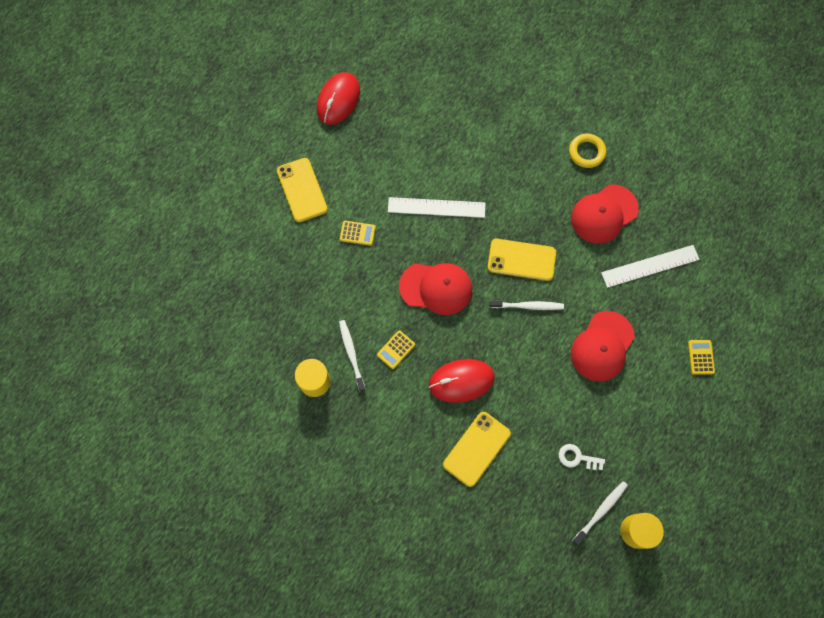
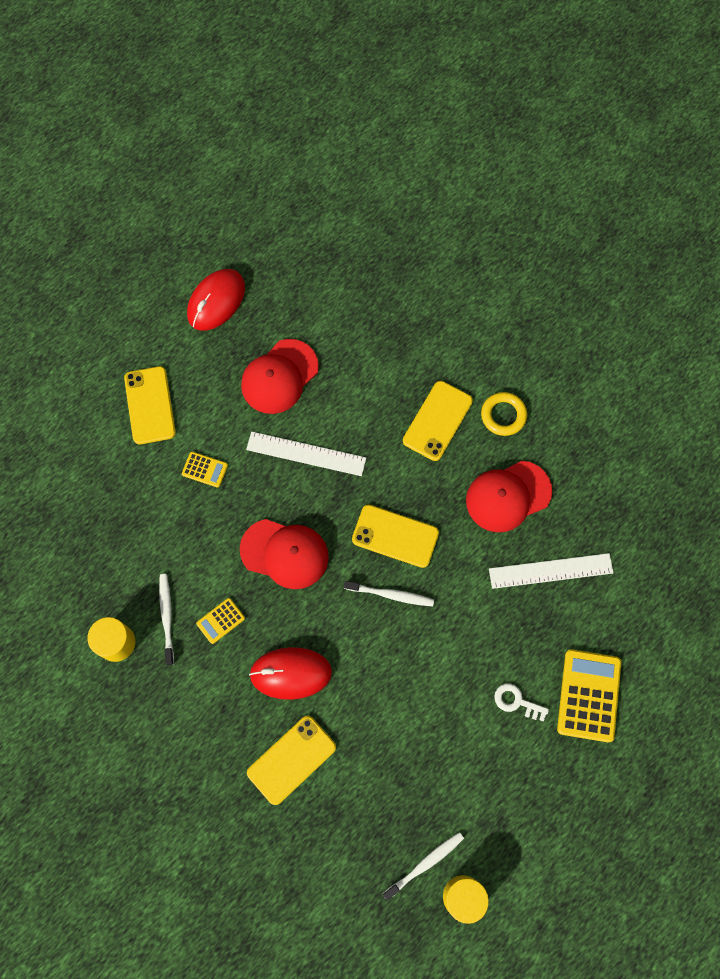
camera: 10 degrees right, 0 degrees up
white key [559,444,605,470] -> white key moved to [494,684,549,721]
red cap [571,311,635,382] -> red cap moved to [241,339,319,414]
yellow calculator [688,340,715,375] -> yellow calculator [557,649,621,742], size x1.97
none -> yellow phone [403,381,473,461]

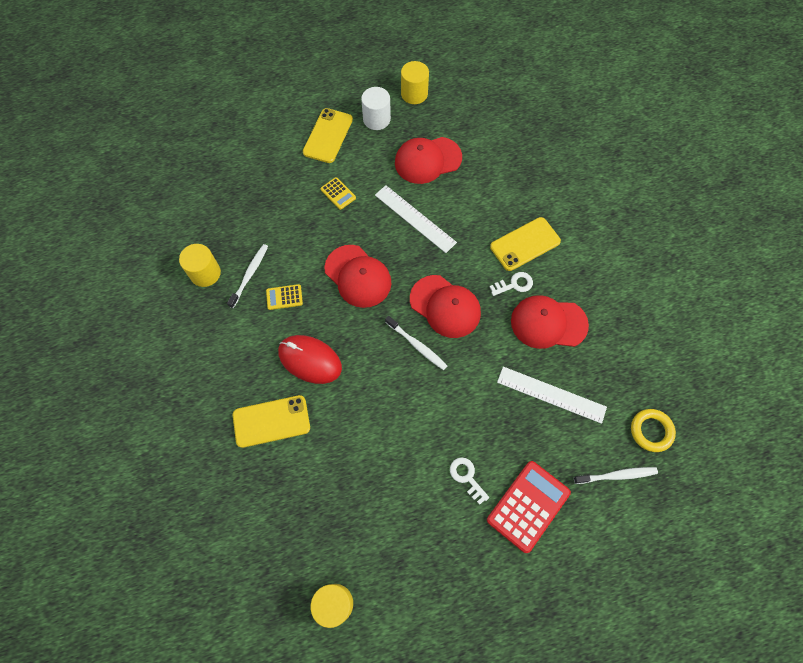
camera: 30 degrees right, 5 degrees down
red mouse [187,269,245,331] -> yellow cylinder [401,61,429,104]
yellow phone [352,505,439,568] -> red cap [410,275,481,338]
white toothbrush [383,832,464,901] -> white toothbrush moved to [574,467,658,484]
yellow ring [481,392,527,436] -> yellow ring moved to [631,409,676,452]
yellow calculator [557,649,621,742] -> red calculator [487,461,571,553]
none -> white cylinder [361,87,391,130]
none -> white key [490,272,533,296]

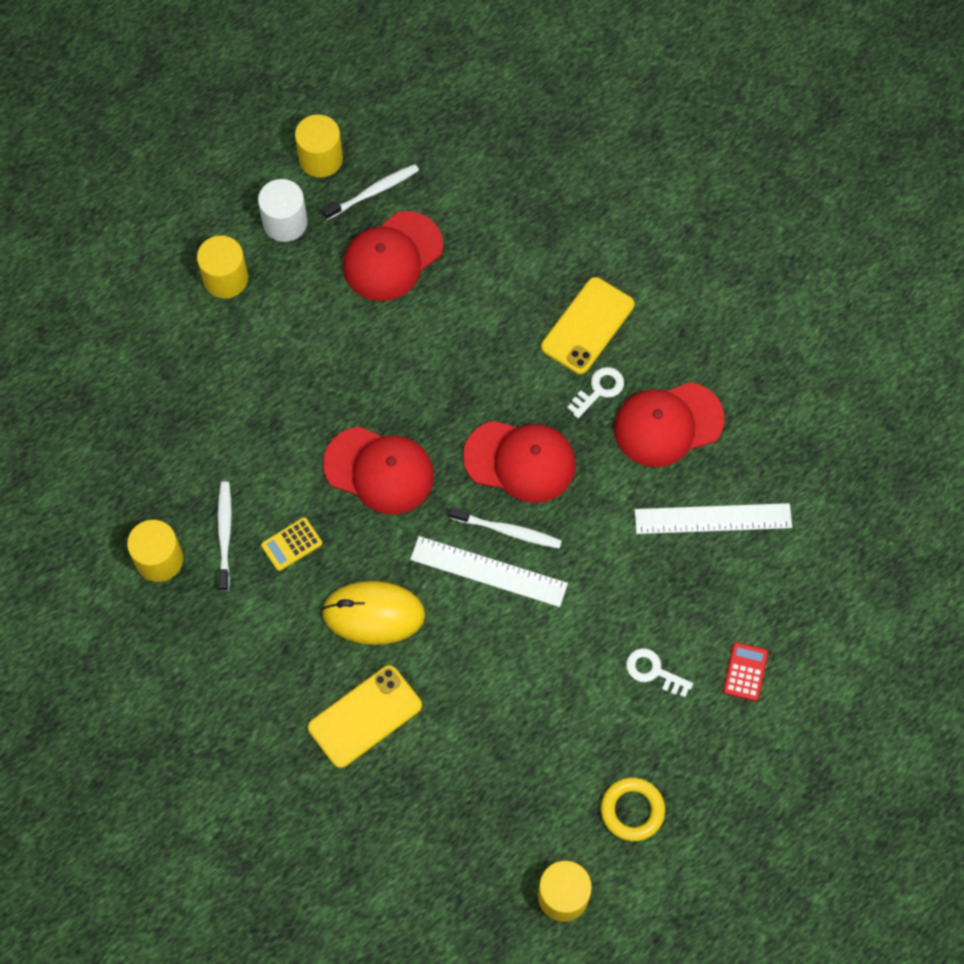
camera: 25 degrees left, 0 degrees up
red mouse [278,335,342,384] -> yellow mouse [321,581,425,645]
yellow phone [303,108,353,163] -> yellow cylinder [197,236,248,299]
yellow calculator [321,177,356,210] -> none
white ruler [375,185,457,253] -> white ruler moved to [410,536,568,607]
red calculator [487,461,571,553] -> red calculator [723,642,768,701], size x0.51
white toothbrush [574,467,658,484] -> white toothbrush moved to [322,164,419,220]
yellow ring [631,409,676,452] -> yellow ring moved to [601,778,665,841]

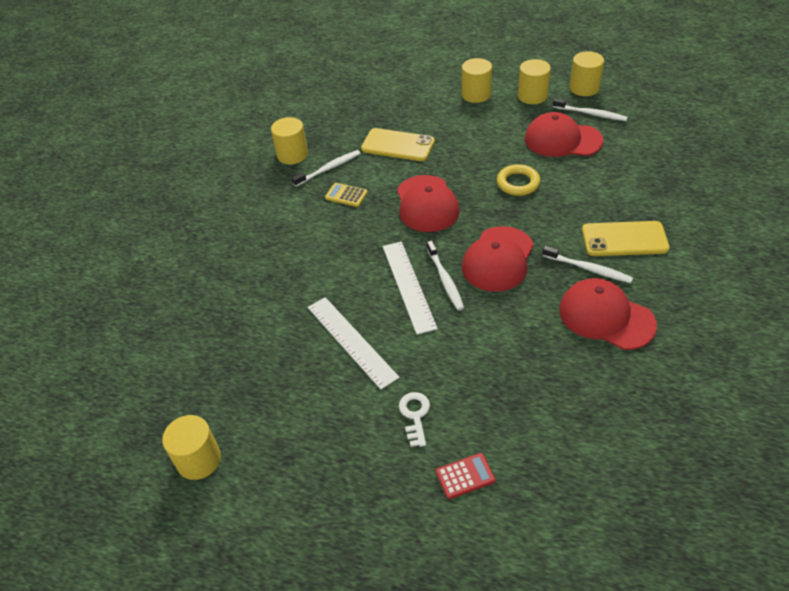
camera: 60 degrees right, 20 degrees down
white cylinder [258,179,308,242] -> yellow cylinder [518,59,551,104]
yellow phone [308,665,422,768] -> yellow phone moved to [361,128,435,161]
yellow mouse [321,581,425,645] -> none
red cap [463,421,576,503] -> red cap turned 45 degrees clockwise [462,226,534,292]
white key [567,367,624,418] -> white toothbrush [542,246,633,283]
yellow ring [601,778,665,841] -> yellow ring moved to [497,164,540,196]
white ruler [635,503,792,534] -> white ruler moved to [308,297,400,390]

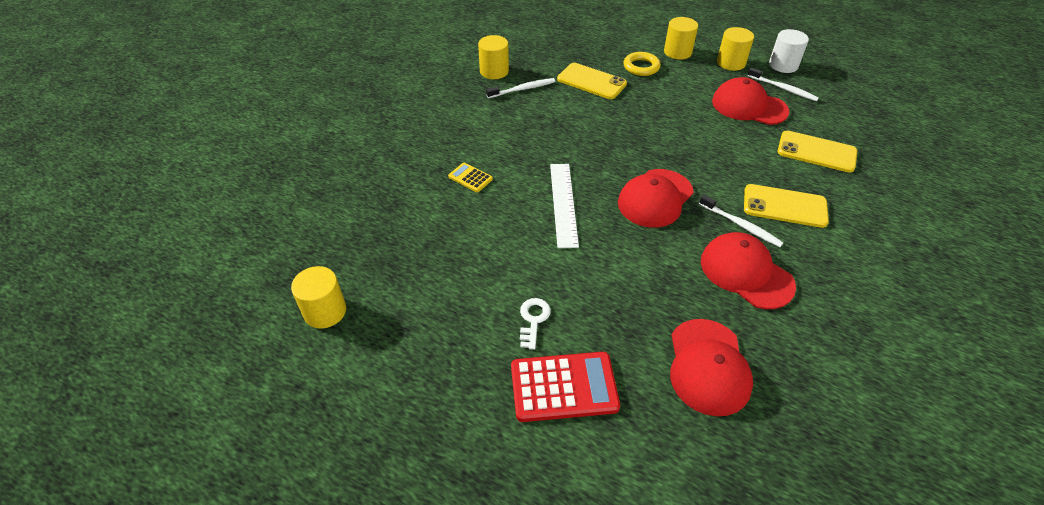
camera: 10 degrees right, 0 degrees up
white ruler [308,297,400,390] -> none
yellow calculator [325,183,368,207] -> yellow calculator moved to [448,163,493,192]
red cap [397,175,460,232] -> red cap moved to [670,319,753,416]
white toothbrush [426,241,464,310] -> none
red calculator [436,453,495,499] -> red calculator [511,352,620,422], size x1.97
yellow ring [497,164,540,196] -> yellow ring moved to [623,52,661,76]
yellow cylinder [570,51,604,96] -> white cylinder [769,29,809,73]
none -> yellow phone [777,131,857,173]

